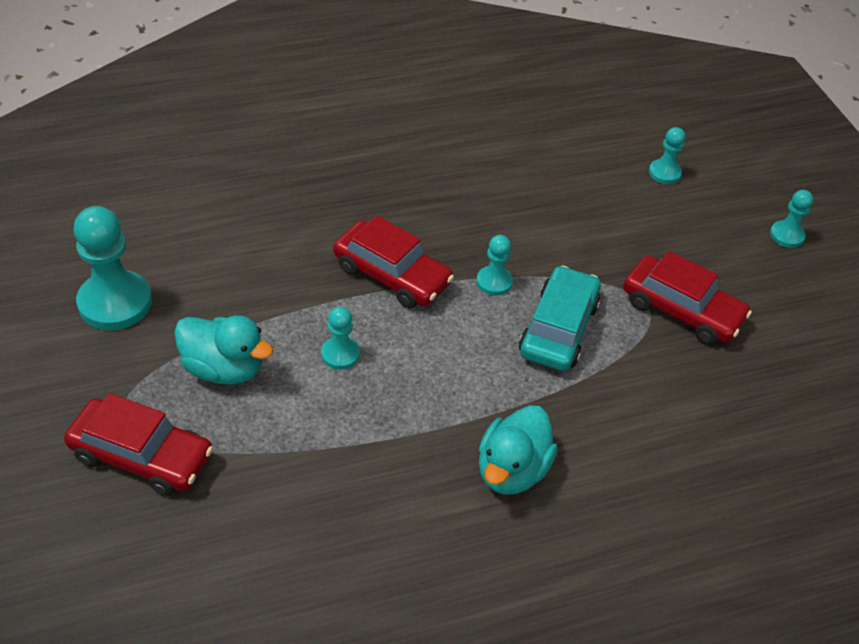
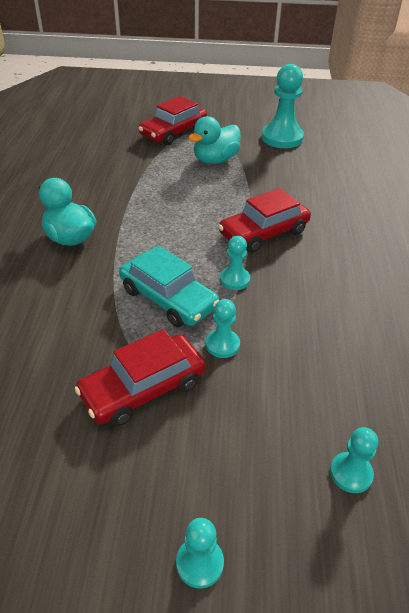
camera: 115 degrees right, 5 degrees down
turquoise pawn [321,307,360,370] -> turquoise pawn moved to [206,299,240,358]

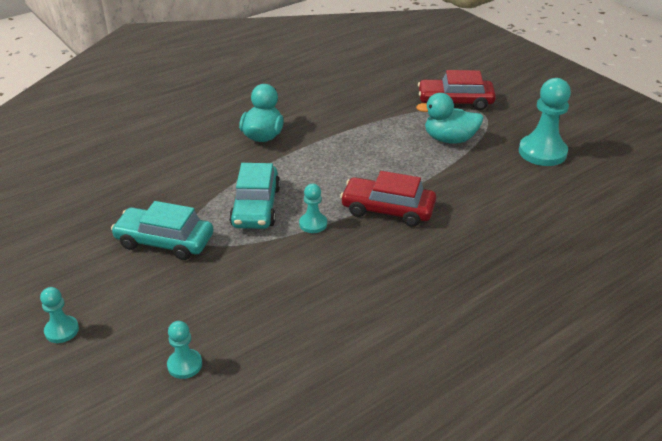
camera: 50 degrees right, 5 degrees down
red car [75,329,206,426] -> turquoise car [111,201,214,260]
turquoise pawn [206,299,240,358] -> none

